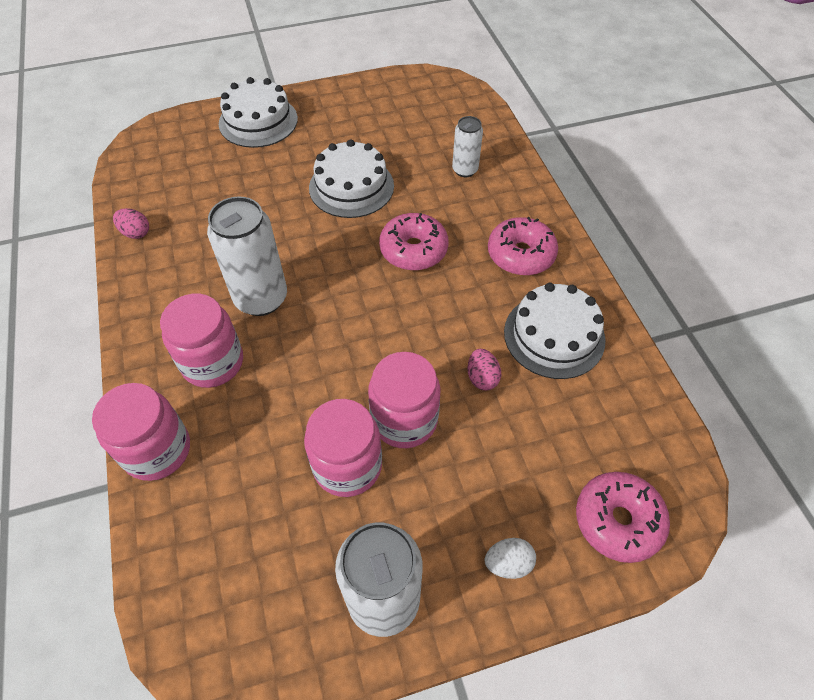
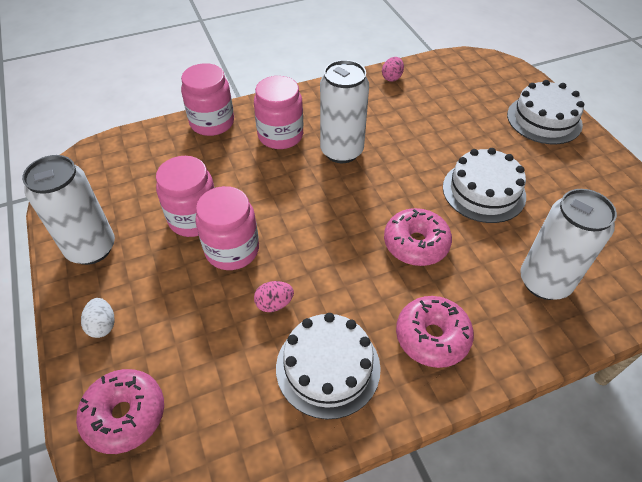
camera: 85 degrees right, 5 degrees down
white can [452,116,483,177] -> white can [520,189,617,300], size x1.80

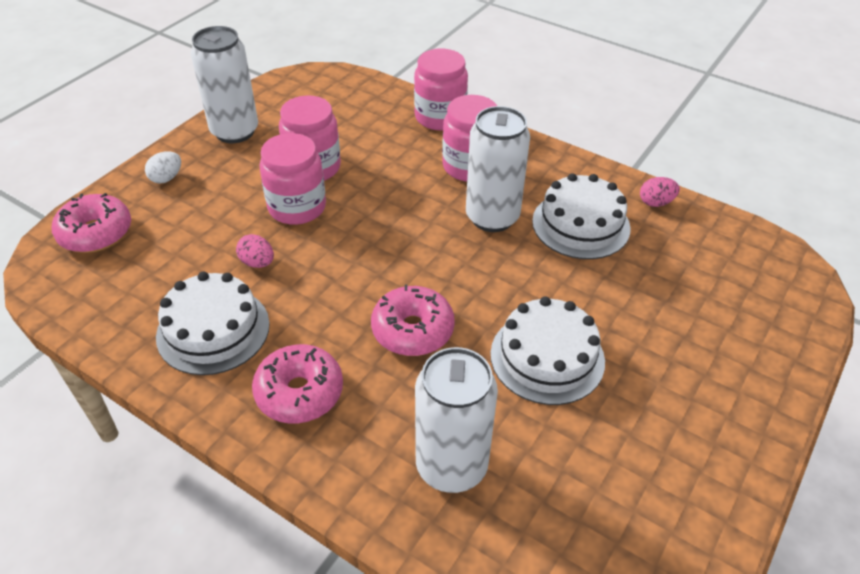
camera: 55 degrees right, 5 degrees down
white cake [507,80,584,144] -> white cake moved to [532,173,631,259]

